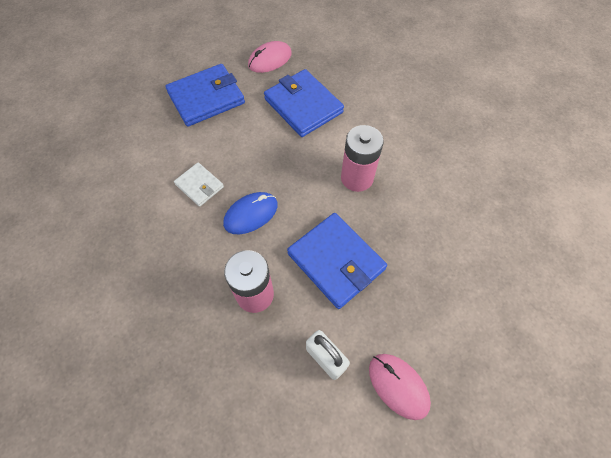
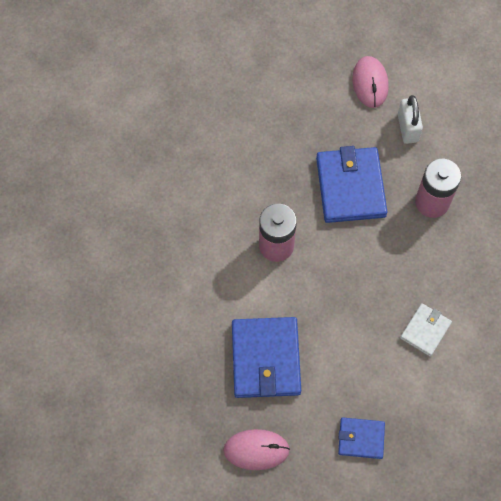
camera: 145 degrees left, 5 degrees up
blue wallet [165,64,245,127] -> blue wallet [338,417,385,459], size x0.55
white wallet [174,162,224,207] -> white wallet turned 45 degrees clockwise [400,303,452,357]
blue mouse [223,192,278,234] -> none

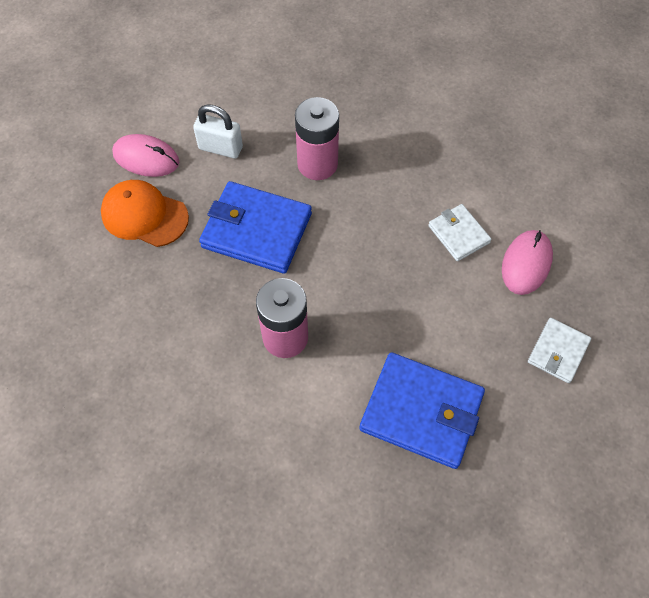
camera: 65 degrees left, 5 degrees down
pink mouse [223,429,290,470] -> pink mouse moved to [502,230,553,295]
blue wallet [338,417,385,459] -> white wallet [528,318,591,383]
none -> orange cap [101,180,189,247]

